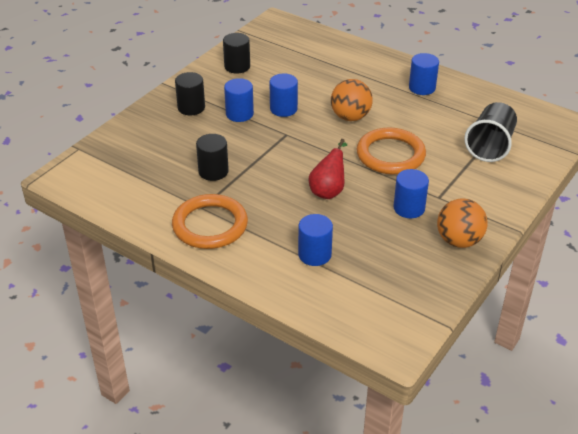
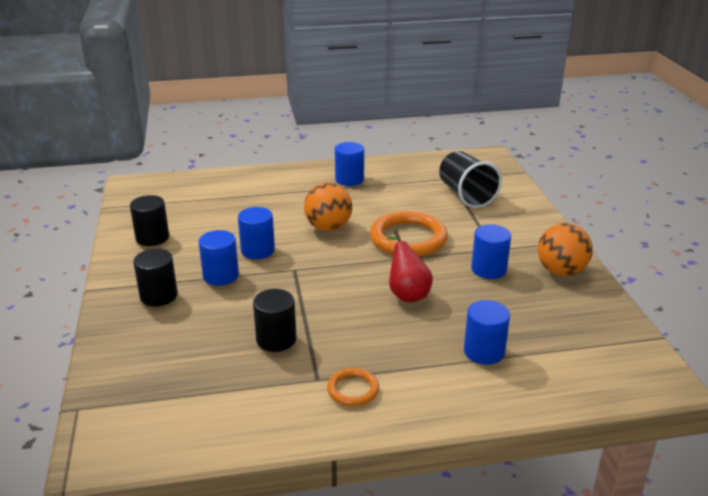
camera: 45 degrees left, 10 degrees down
orange ring [172,194,248,249] -> orange ring [327,368,379,406], size x0.51

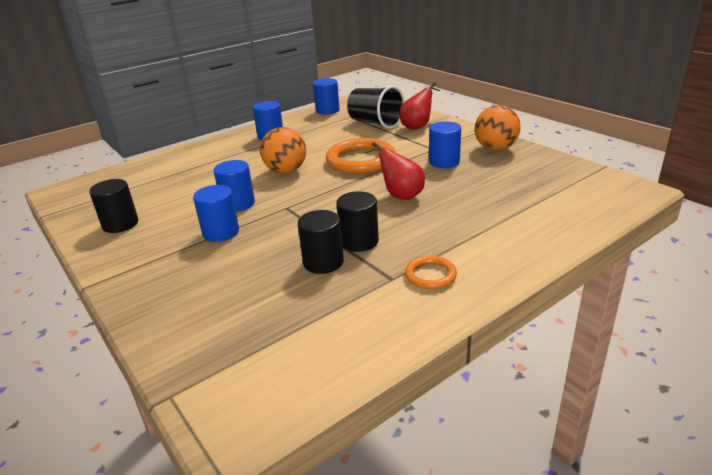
camera: 25 degrees left, 0 degrees up
black cylinder [133,249,178,307] -> black cylinder moved to [336,191,379,252]
blue cylinder [464,300,510,365] -> blue cylinder moved to [313,78,340,114]
none -> red pear [399,82,440,130]

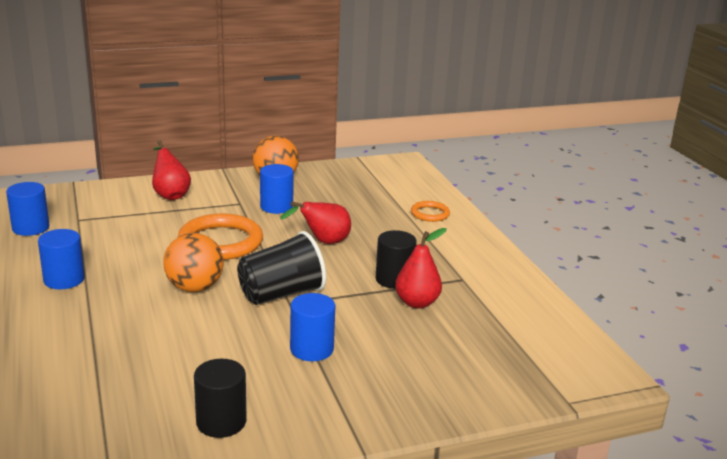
camera: 75 degrees left, 5 degrees down
blue cylinder [213,160,255,212] -> none
black cylinder [298,210,344,274] -> red pear [395,228,447,308]
black cup [347,85,405,129] -> black cup moved to [237,231,326,305]
orange ring [405,256,457,289] -> orange ring moved to [411,201,450,222]

